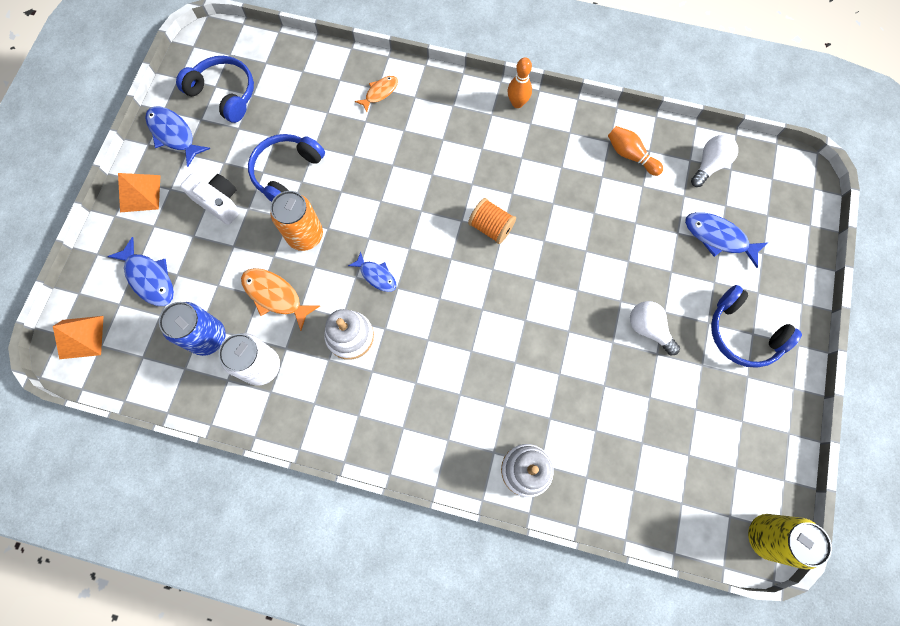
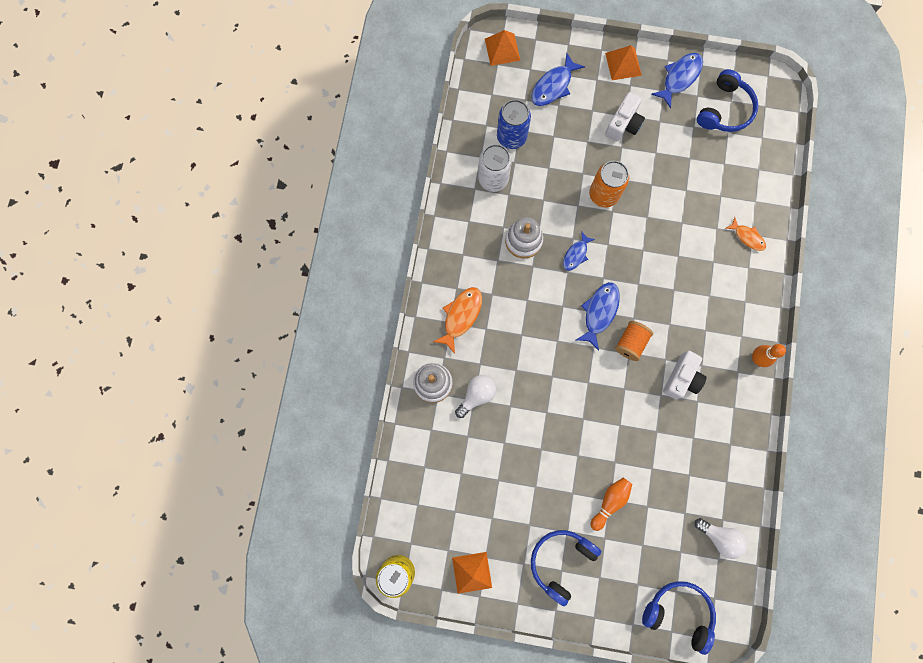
camera: 85 degrees right, 5 degrees up
orange fish [241,268,320,331] -> orange fish moved to [433,287,482,354]
blue headphones [248,134,325,202] -> blue headphones moved to [642,581,716,655]
orange bowling pin [608,126,663,176] -> orange bowling pin moved to [591,478,632,531]
white light bulb [630,301,680,355] -> white light bulb moved to [455,375,496,418]
blue fish [685,212,769,268] -> blue fish moved to [576,282,620,350]
none -> orange pyramid [452,552,492,594]
none -> white camera [663,351,706,399]

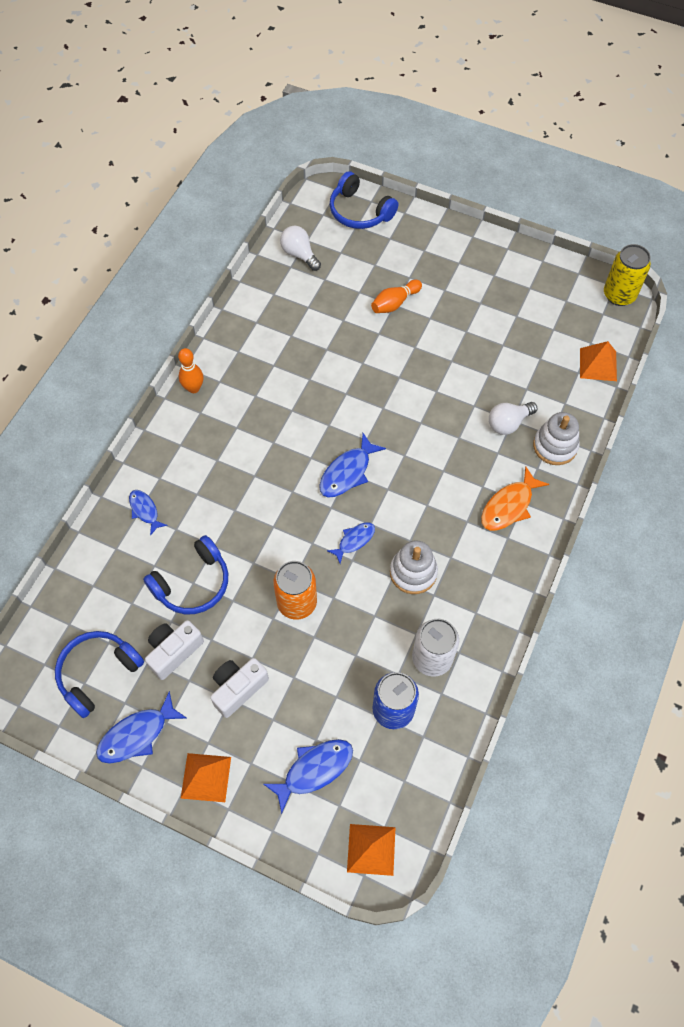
camera: 165 degrees left, 15 degrees down
orange pyramid [452,552,492,594] -> orange pyramid moved to [580,341,617,381]
blue headphones [531,530,601,606] -> blue headphones moved to [143,535,228,614]
orange spool [615,321,653,361] -> none
white camera [663,351,706,399] -> white camera moved to [145,620,204,680]
orange fish [726,217,766,251] -> blue fish [129,490,168,536]

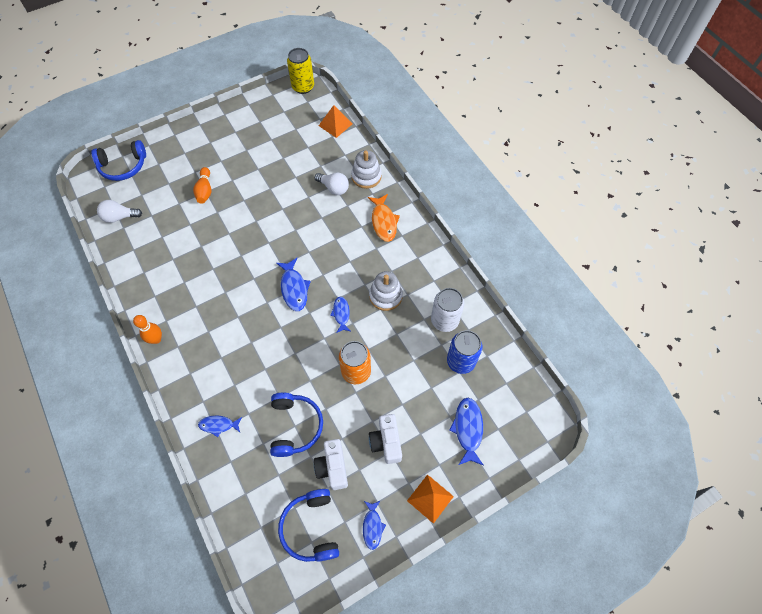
camera: 55 degrees left, 0 degrees up
blue fish [96,691,186,764] -> blue fish [363,501,386,550], size x0.64
orange pyramid [347,824,396,876] -> none
white light bulb [489,402,537,435] -> white light bulb turned 60 degrees counterclockwise [315,173,349,195]

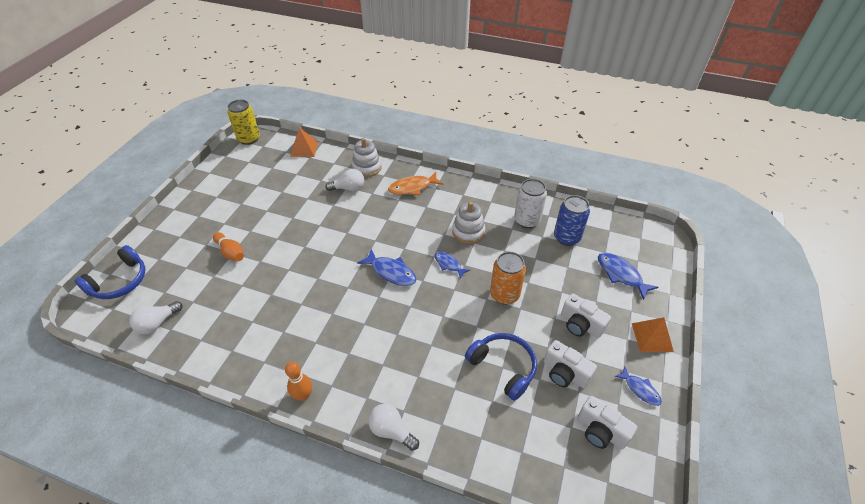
camera: 40 degrees left, 15 degrees down
blue fish [198,415,242,437] -> none
blue headphones [278,489,339,562] -> white camera [578,396,637,449]
orange fish [368,194,400,242] -> orange fish turned 120 degrees clockwise [388,172,443,195]
none -> white light bulb [368,404,419,451]

